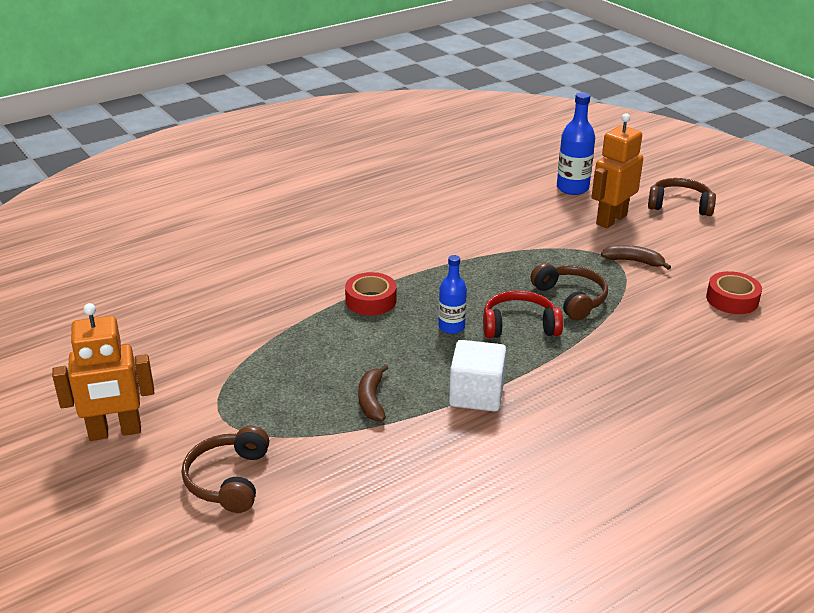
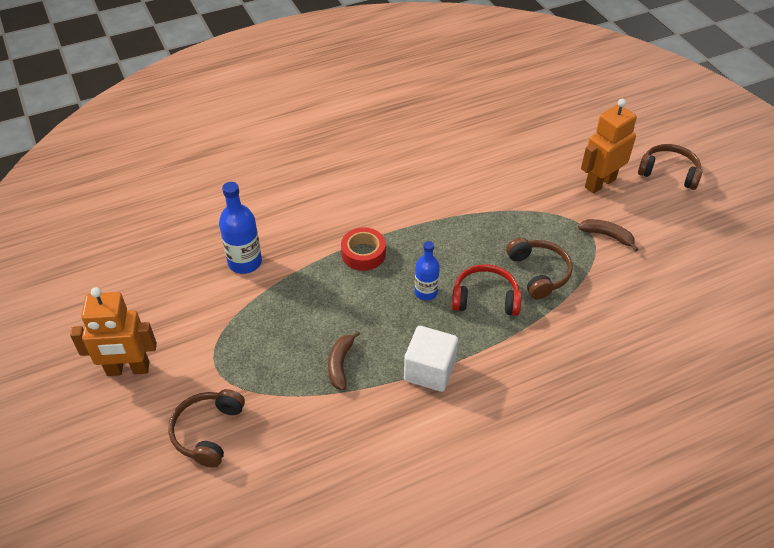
camera: 10 degrees right, 15 degrees up
blue bottle [557,92,595,195] -> blue bottle moved to [219,182,262,274]
red tape [706,271,762,314] -> none

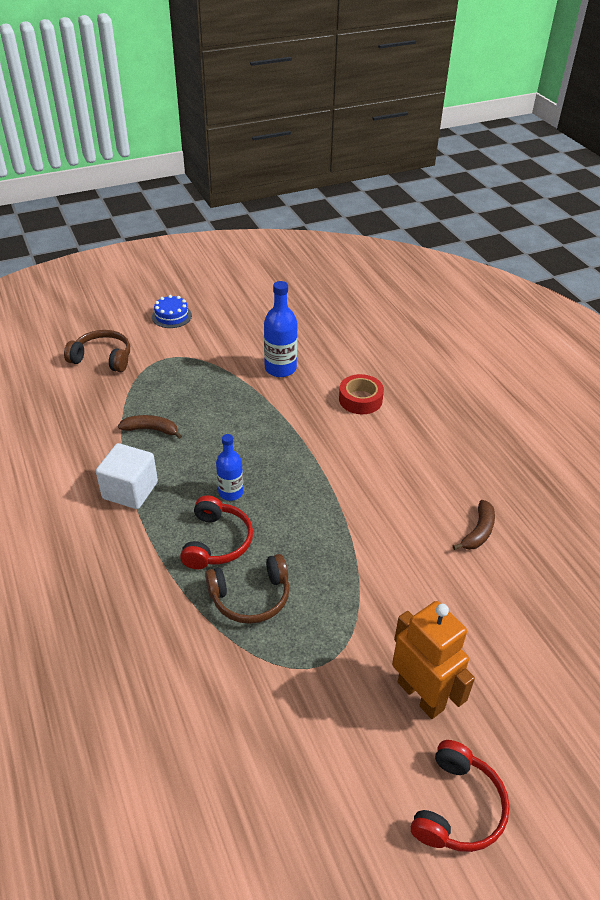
camera: 90 degrees right, 5 degrees down
orange robot [70,287,157,376] -> blue cake [152,295,192,328]
red tape [341,227,386,271] -> red tape moved to [339,374,384,414]
brown banana [578,219,639,252] -> brown banana moved to [453,500,495,550]
brown headphones [638,144,703,190] -> red headphones [411,740,510,852]

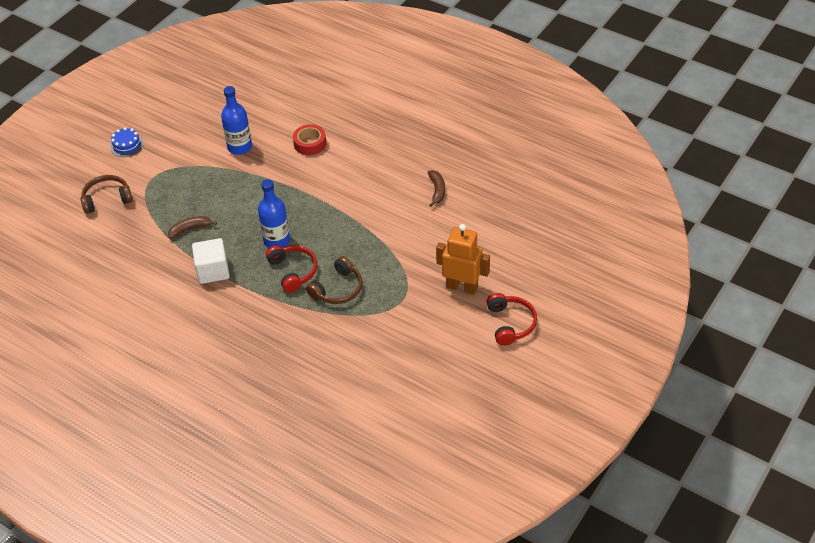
camera: 30 degrees left, 5 degrees up
blue bottle [216,434,243,501] -> blue bottle [258,179,290,248], size x1.51

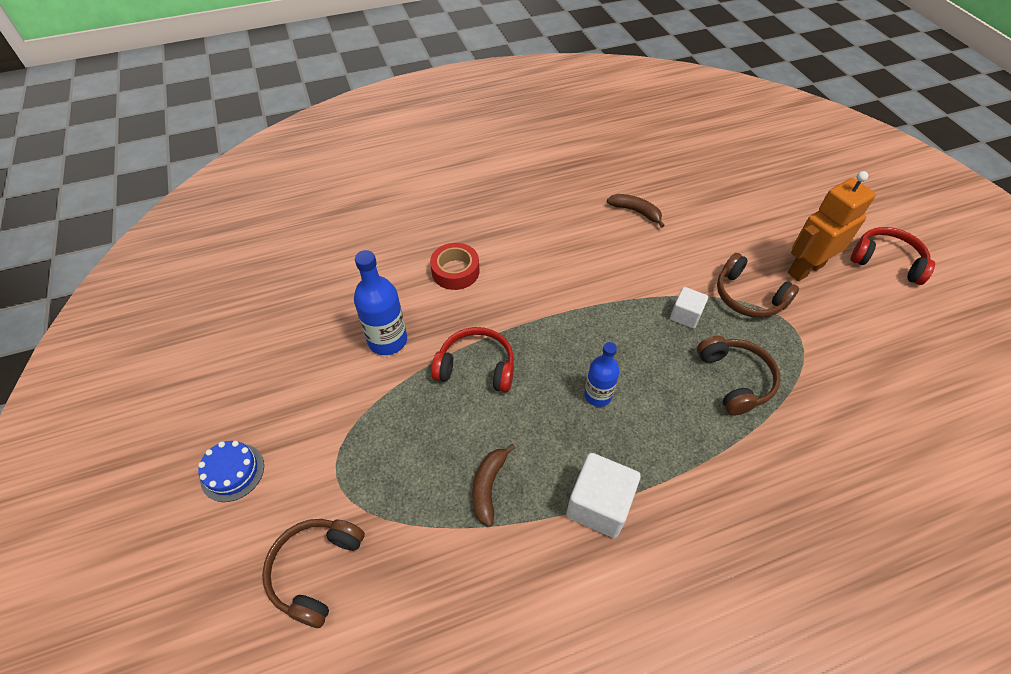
camera: 55 degrees left, 5 degrees up
blue bottle [258,179,290,248] -> blue bottle [584,342,620,407], size x0.66
red headphones [266,245,317,293] -> red headphones moved to [431,327,514,392]
none -> white cube [670,287,708,329]
none -> brown headphones [717,253,799,318]

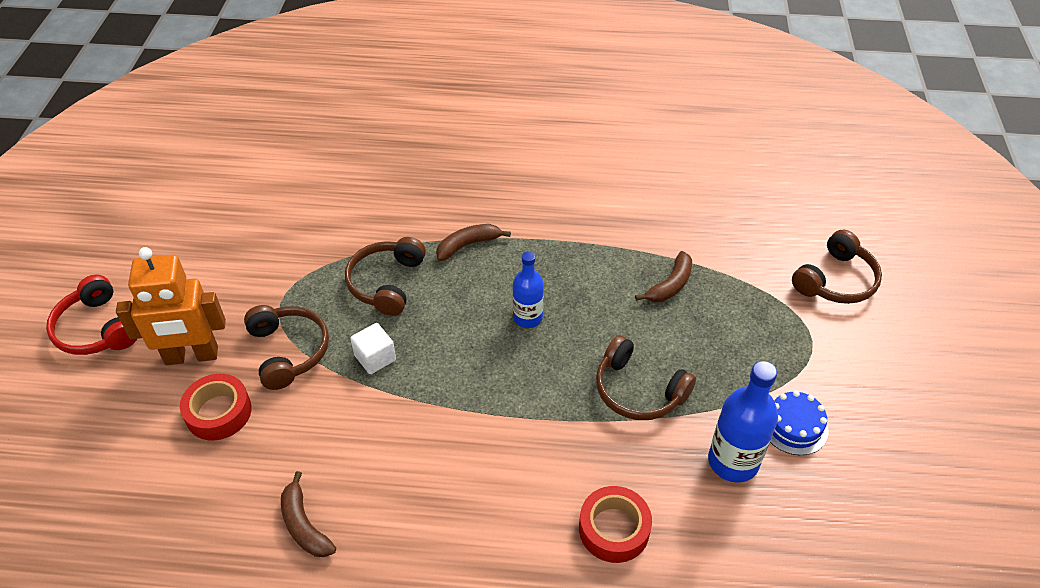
camera: 155 degrees left, 5 degrees down
blue cake [198,441,264,502] -> blue cake moved to [770,390,829,455]
red headphones [431,327,514,392] -> brown headphones [596,335,696,420]
white cube [566,453,641,538] -> none
none -> red tape [180,374,252,440]
none -> brown banana [436,224,511,261]

